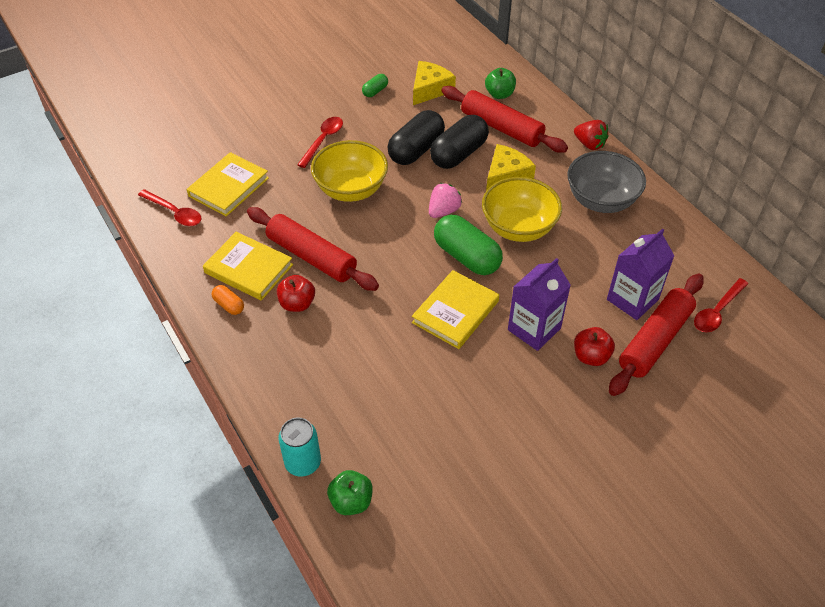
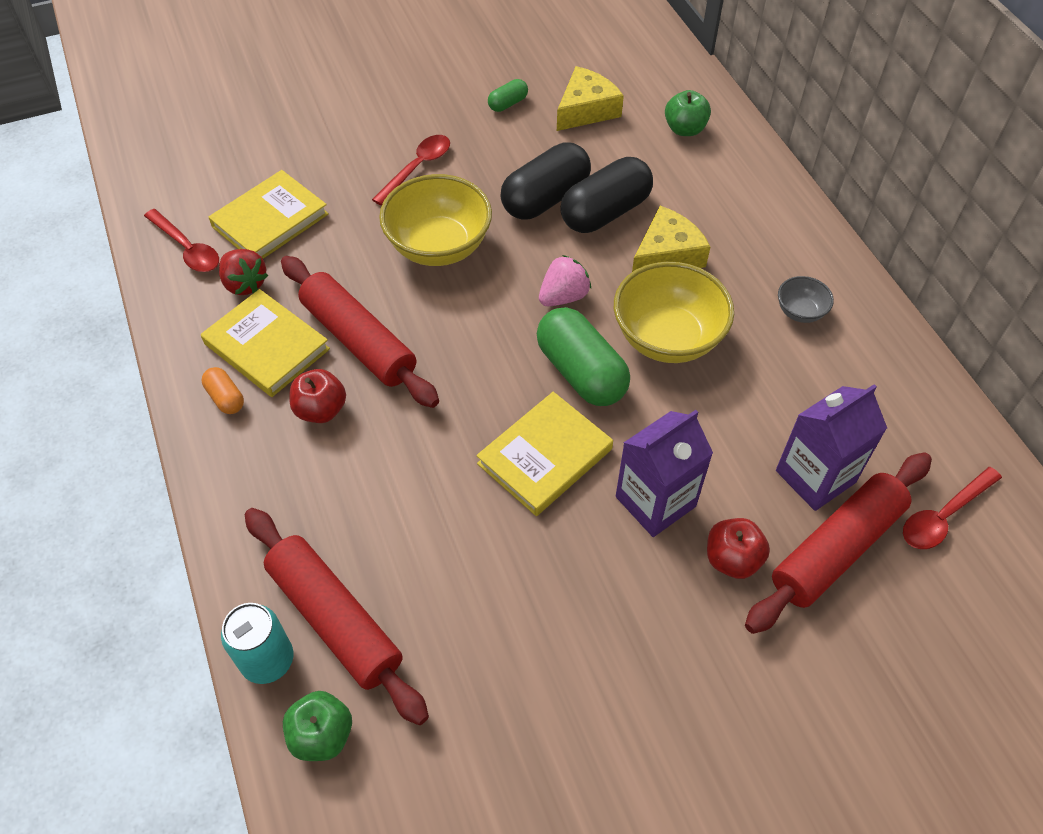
camera: 10 degrees right, 5 degrees up
red rolling pin [441,86,568,153] -> red rolling pin moved to [245,508,429,725]
grey bowl [567,151,646,213] -> grey bowl [778,276,834,323], size x0.48
red strawberry [574,120,609,150] -> red strawberry moved to [219,249,268,295]

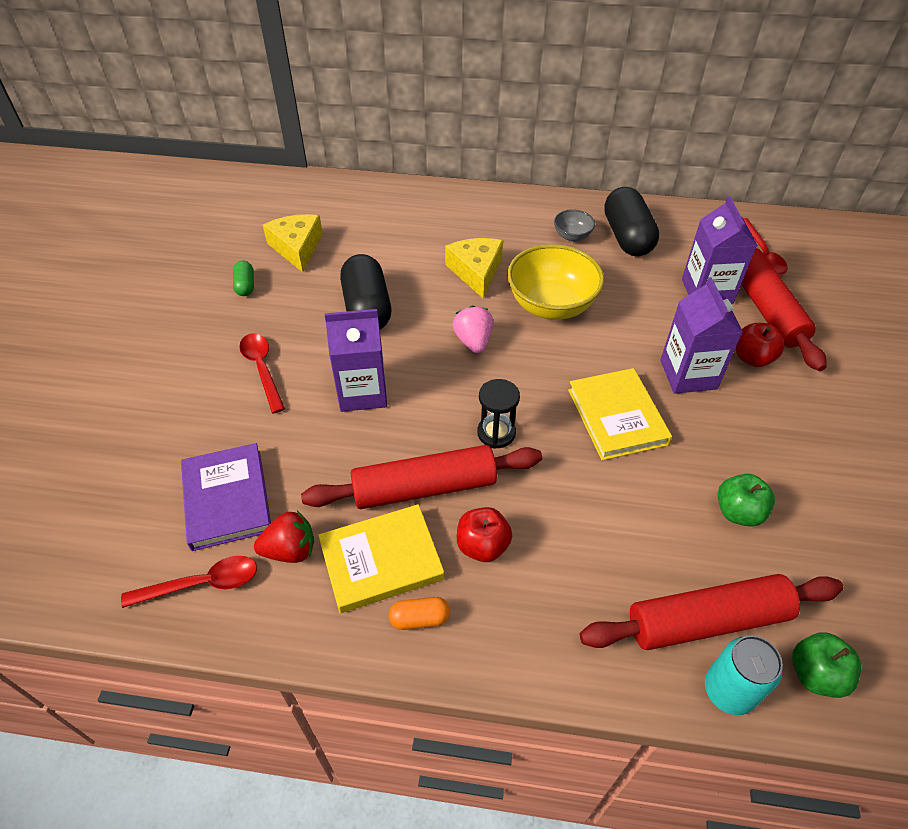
camera: 60 degrees left, 5 degrees down
yellow book [208,170,329,259] -> purple book [181,443,271,551]
yellow bowl [379,174,492,266] -> purple carton [325,309,387,412]
green capsule [537,307,630,406] -> none
black capsule [560,157,653,233] -> black capsule moved to [604,187,659,256]
green apple [665,90,711,136] -> green apple moved to [718,474,775,527]
none -> black hourglass [477,379,520,449]

